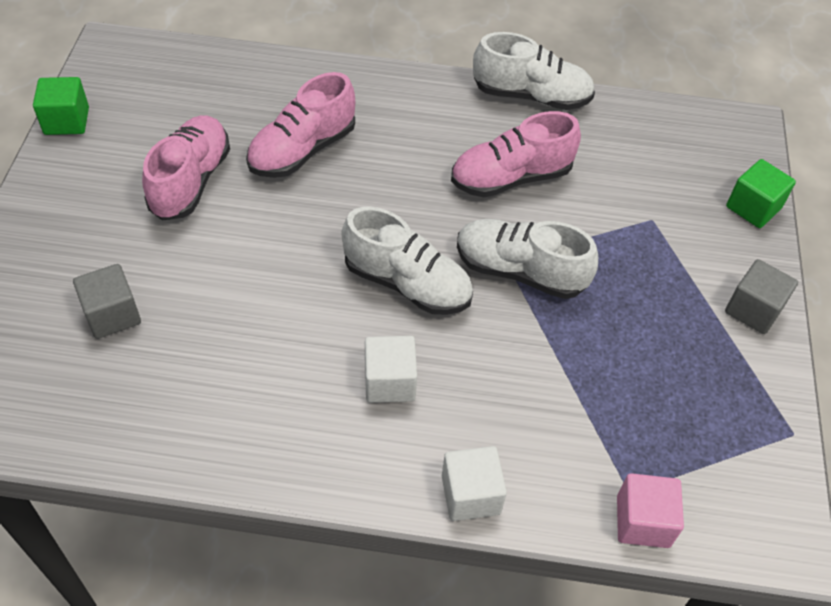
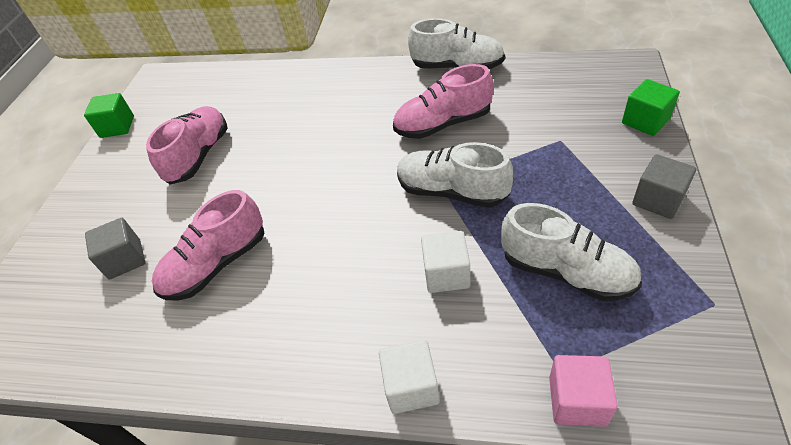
camera: 10 degrees right, 5 degrees down
pink shoe [246,72,355,178] -> pink shoe moved to [152,190,264,301]
white shoe [342,207,473,315] -> white shoe moved to [501,203,642,301]
white cube [365,336,417,403] -> white cube moved to [421,231,470,293]

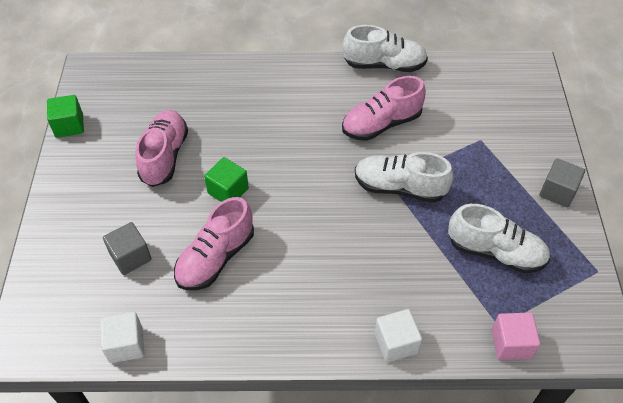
camera: 15 degrees left, 5 degrees up
white cube [421,231,470,293] -> white cube moved to [100,312,144,363]
green cube [622,79,680,136] -> green cube moved to [204,157,249,202]

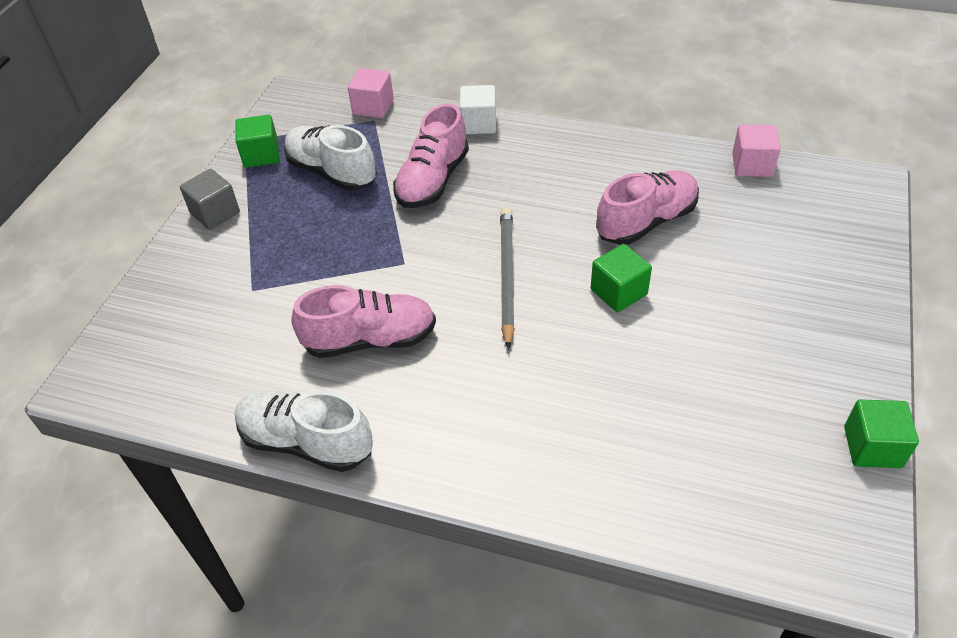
camera: 160 degrees left, 5 degrees down
white cube [100,312,144,363] -> pink cube [732,124,781,177]
grey cube [103,222,152,275] -> none
pink shoe [135,110,188,187] -> pink shoe moved to [393,103,469,208]
white shoe [355,152,453,203] -> none
none -> green cube [235,115,279,168]
none -> grey pencil [500,207,515,350]

